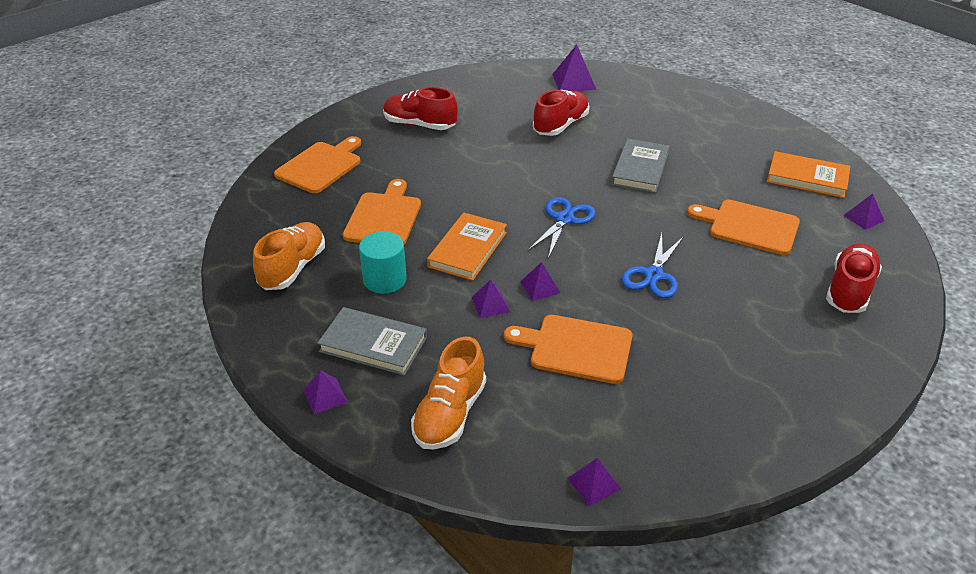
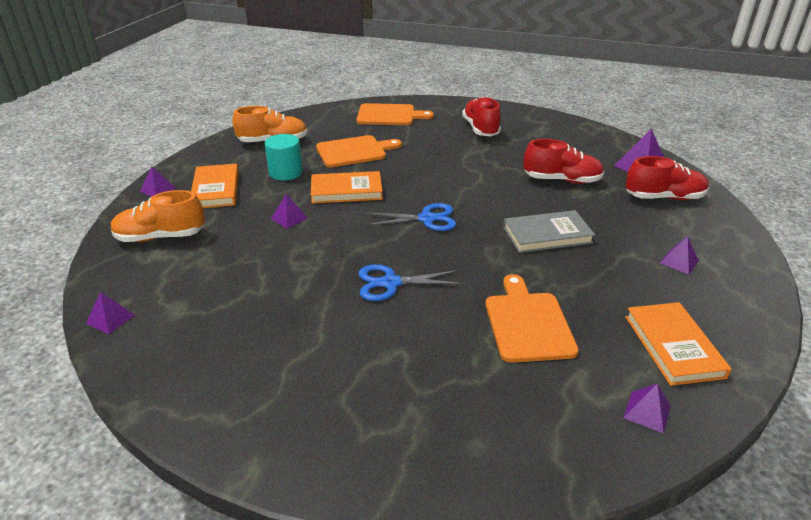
camera: 60 degrees right, 5 degrees down
grey book [317,307,427,376] -> orange book [191,164,239,208]
orange cutting board [504,315,633,384] -> none
purple pyramid [520,262,560,301] -> purple pyramid moved to [660,236,699,275]
red shoe [826,243,882,313] -> red shoe moved to [626,156,709,200]

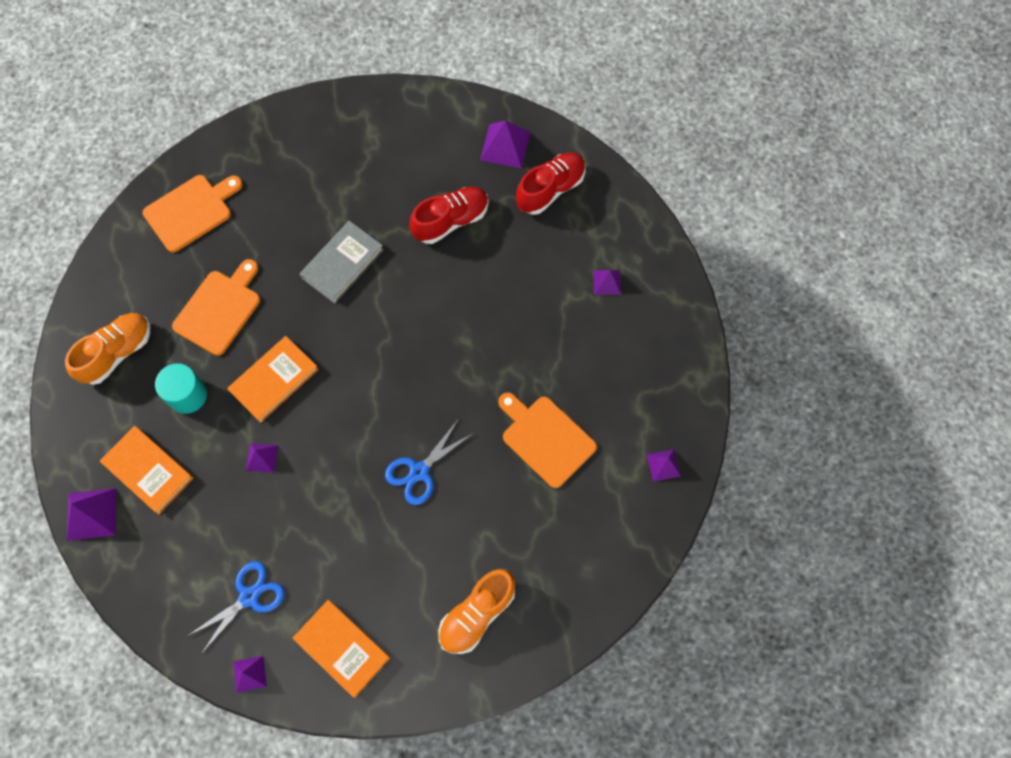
camera: 40 degrees left, 35 degrees up
orange shoe [111,190,205,242] -> orange shoe moved to [438,569,515,654]
purple pyramid [140,166,176,197] -> purple pyramid [67,488,116,541], size x1.66
blue scissors [366,203,456,231] -> blue scissors moved to [188,561,285,654]
red shoe [462,97,501,136] -> none
grey book [503,210,595,253] -> grey book moved to [300,221,384,304]
orange book [625,302,732,386] -> orange book moved to [292,600,390,697]

